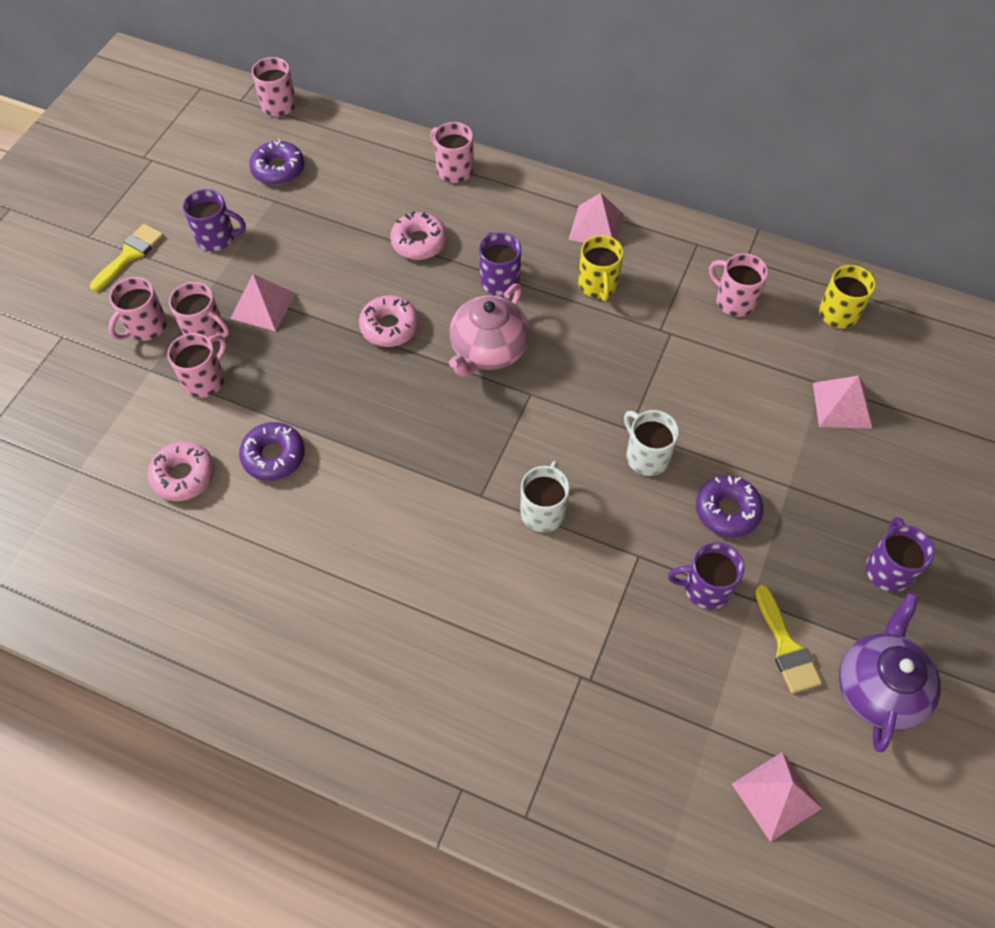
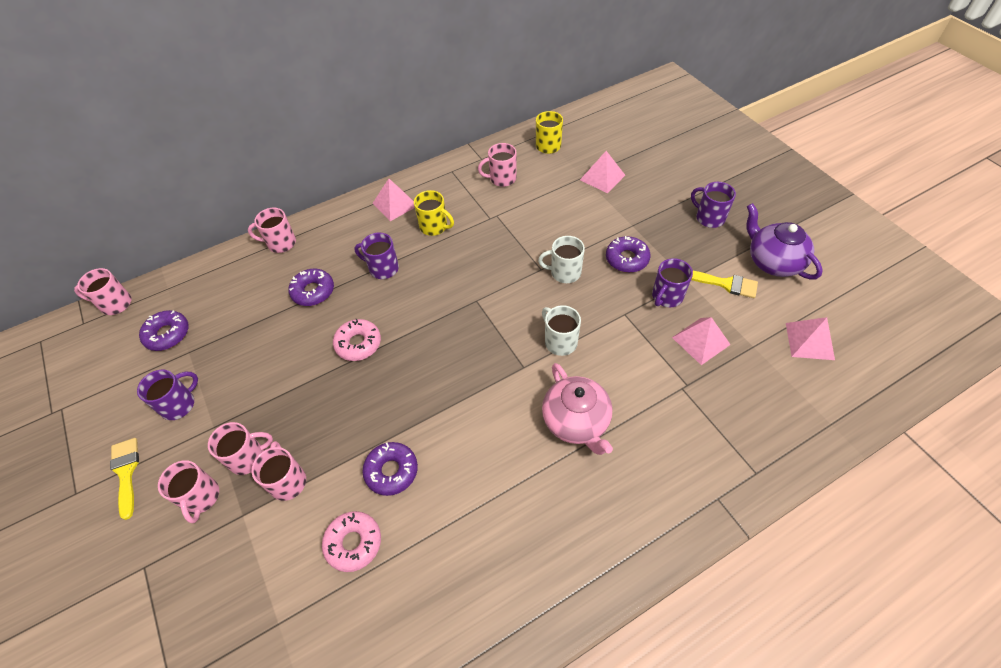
camera: 50 degrees left, 5 degrees down
pink pyramid [230,274,296,331] -> pink pyramid moved to [672,317,731,365]
pink donut [390,211,447,260] -> purple donut [289,269,334,306]
pink teapot [449,283,530,377] -> pink teapot moved to [542,363,613,455]

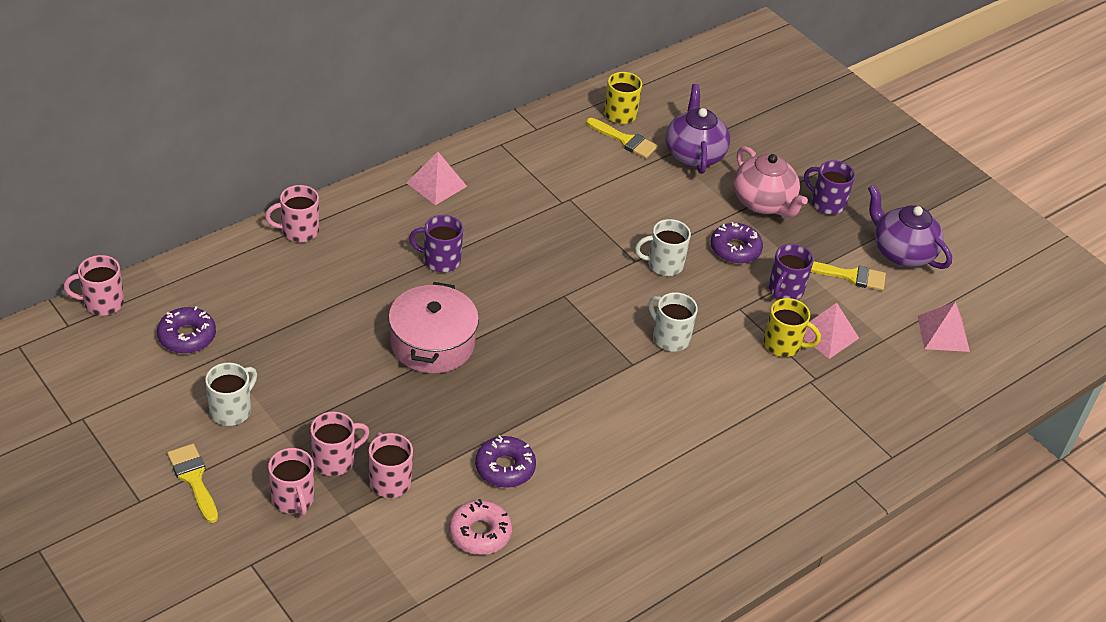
camera: 15 degrees left, 10 degrees down
purple mug [137,370,198,420] -> white mug [205,362,257,426]
purple donut [289,269,334,306] -> none
pink donut [333,319,381,361] -> pink pot [388,282,479,373]
yellow mug [414,190,454,236] -> yellow mug moved to [764,298,821,357]
pink mug [478,143,517,187] -> none
pink teapot [542,363,613,455] -> pink teapot moved to [733,146,808,217]
pink pyramid [580,151,625,194] -> purple teapot [666,84,730,174]
none -> yellow brush [586,118,658,158]

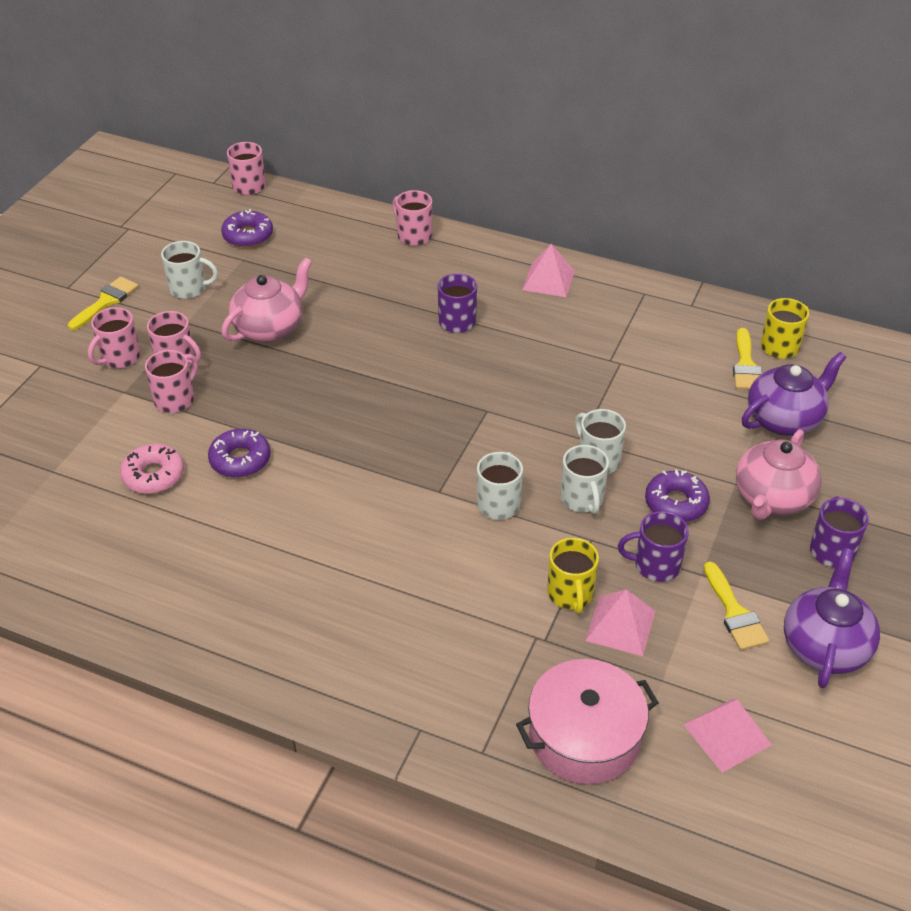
camera: 65 degrees right, 0 degrees up
pink pot [388,282,479,373] -> pink pot moved to [516,659,659,784]
none -> pink teapot [221,257,312,342]
none -> white mug [561,445,609,514]

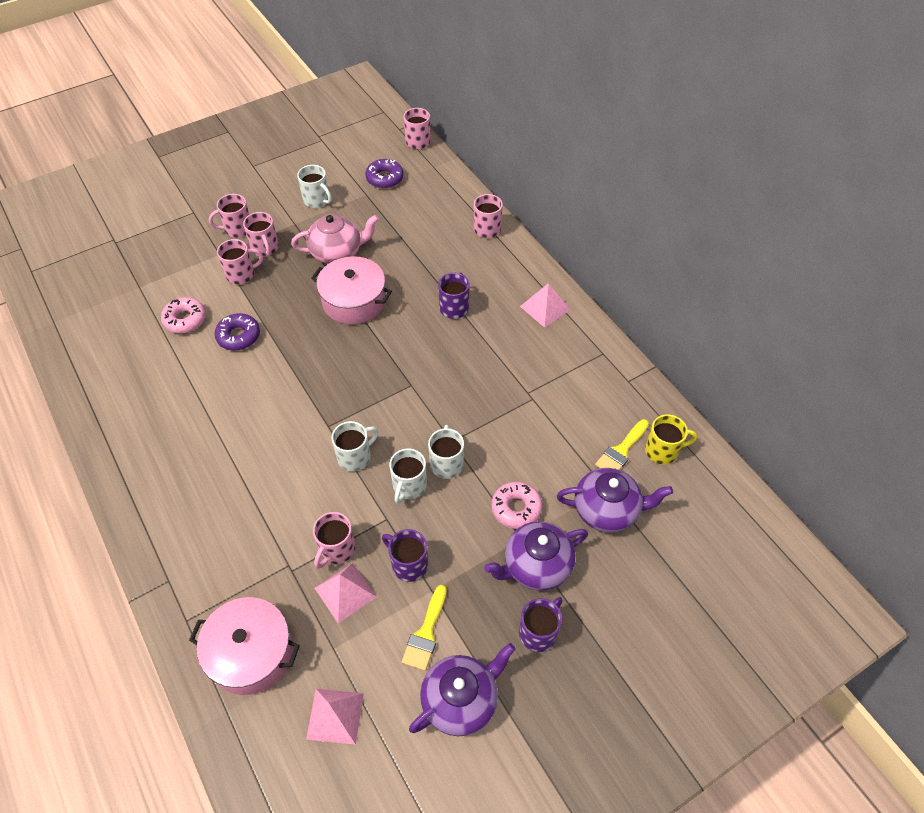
camera: 35 degrees right, 10 degrees up
yellow brush [68,277,139,330] -> none
yellow mug [547,538,599,614] -> pink mug [313,512,355,569]
purple donut [645,469,710,522] -> none
pink teapot [736,429,821,520] -> purple teapot [484,521,588,591]
none -> pink pot [311,256,392,325]
none -> pink donut [491,482,543,529]

